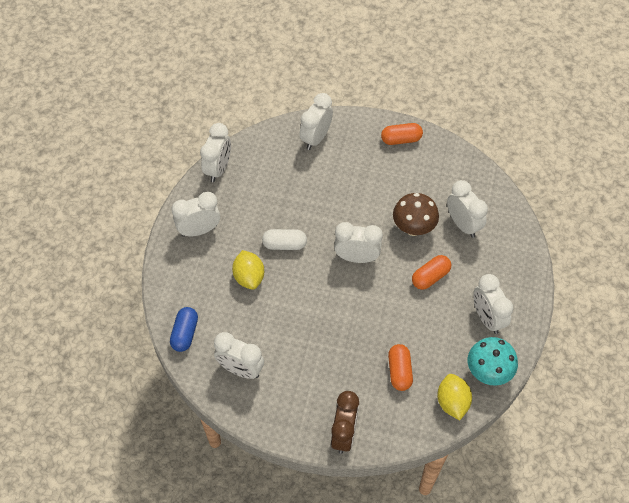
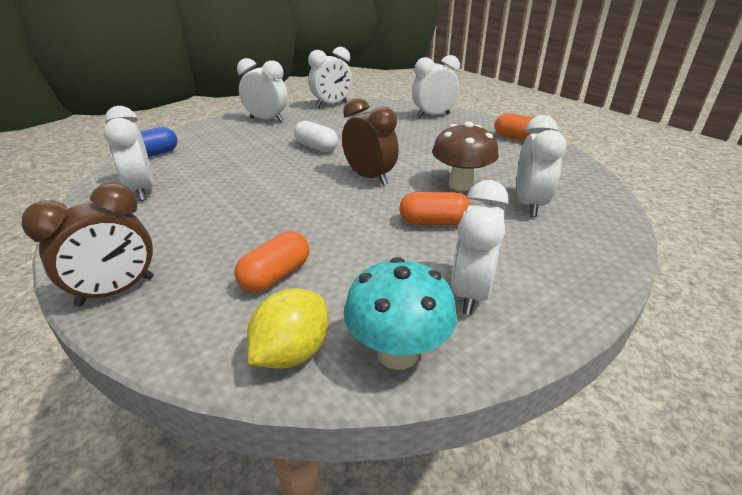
camera: 40 degrees right, 25 degrees down
yellow lemon [232,250,264,290] -> none
white clock [334,222,383,263] -> brown clock [342,98,399,185]

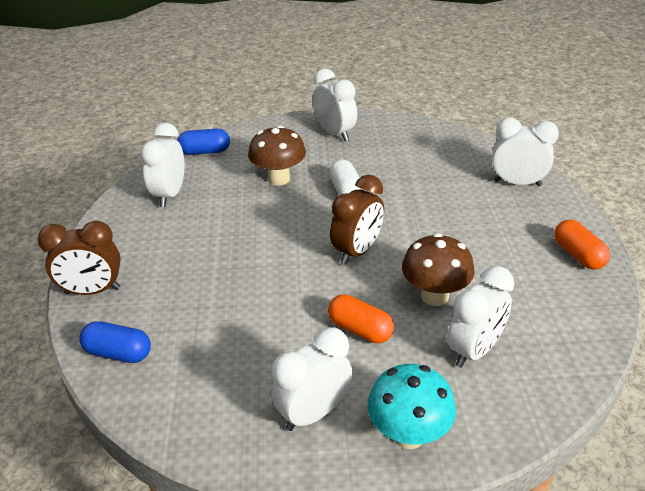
camera: 35 degrees right, 5 degrees up
orange capsule [234,231,309,293] -> none
yellow lemon [247,288,329,369] -> none
white clock [308,47,352,107] -> none
brown clock [342,98,399,185] -> brown clock turned 45 degrees clockwise [330,175,384,265]
turquoise mushroom [344,257,457,370] -> turquoise mushroom moved to [367,364,456,449]
none -> blue capsule [79,321,151,363]
none -> brown mushroom [248,126,306,186]

